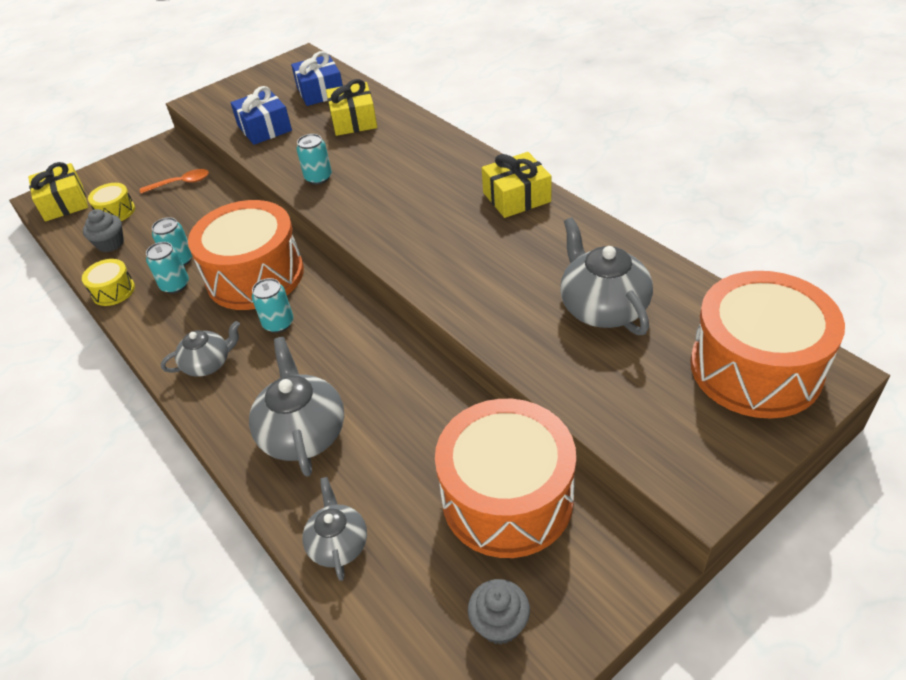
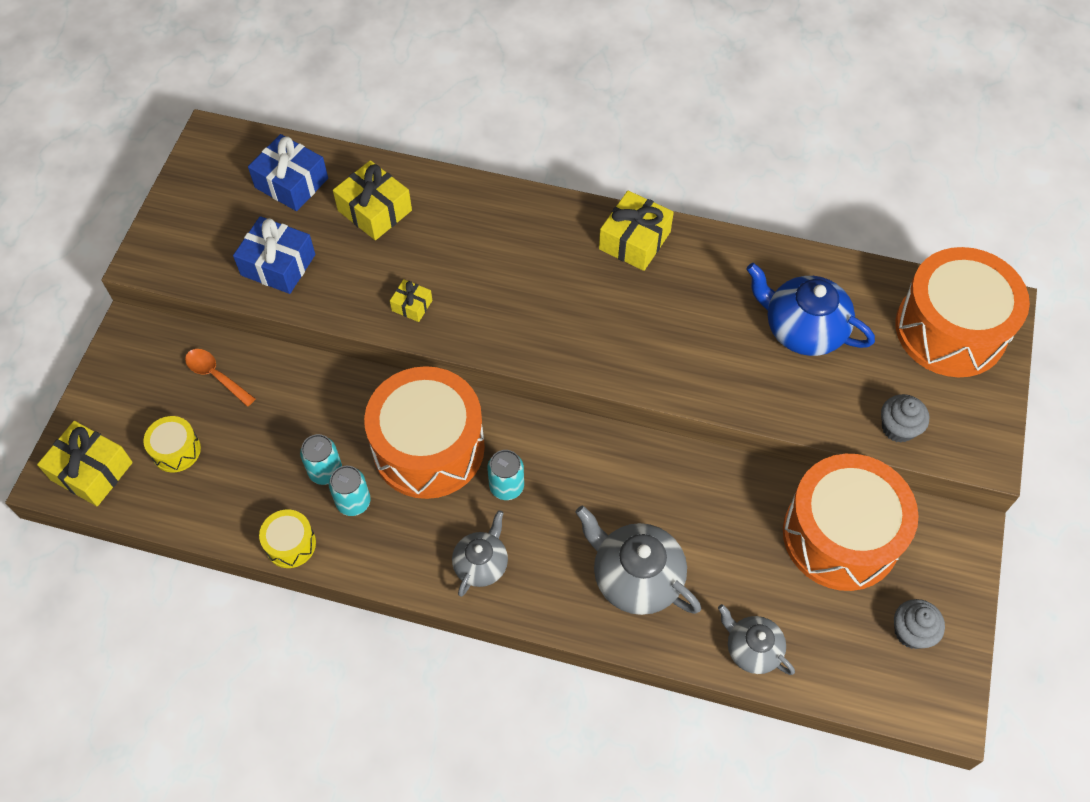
camera: 40 degrees left, 15 degrees up
grey cupcake [83,209,124,252] -> grey cupcake moved to [881,394,929,443]
orange spoon [140,169,209,194] -> orange spoon turned 90 degrees counterclockwise [185,349,256,407]
turquoise can [296,134,332,185] -> yellow gift [390,279,432,322]
grey teapot [560,217,653,335] -> blue teapot [746,263,875,356]

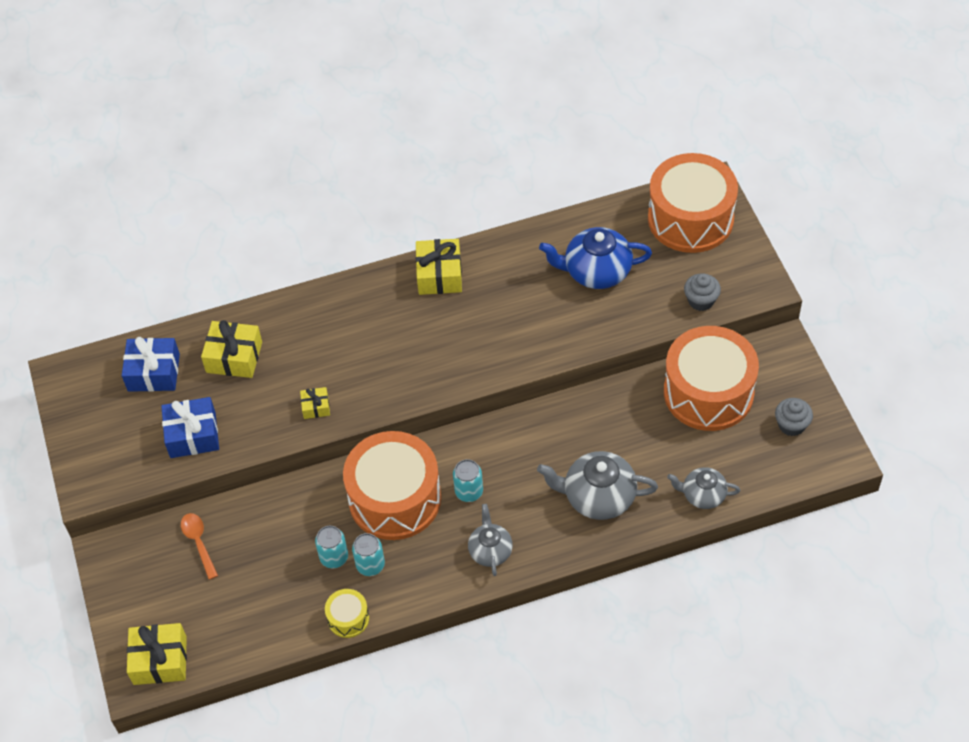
camera: 30 degrees left, 5 degrees down
yellow drum [143,416,201,472] -> none
orange spoon [185,349,256,407] -> orange spoon turned 60 degrees clockwise [181,513,218,580]

